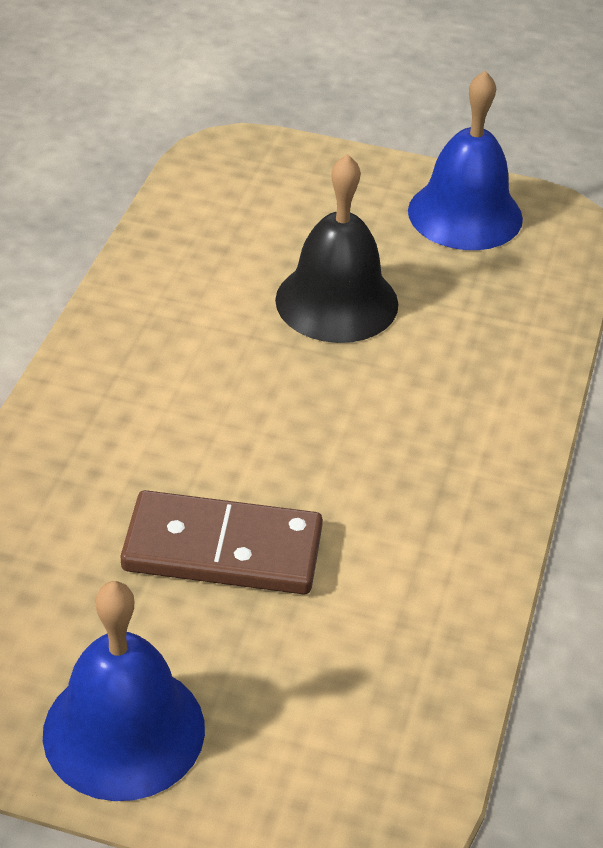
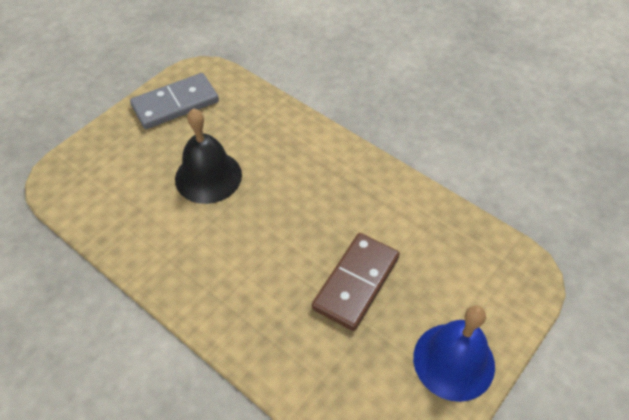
camera: 65 degrees left, 10 degrees up
blue bell [408,70,523,250] -> grey domino [130,73,219,129]

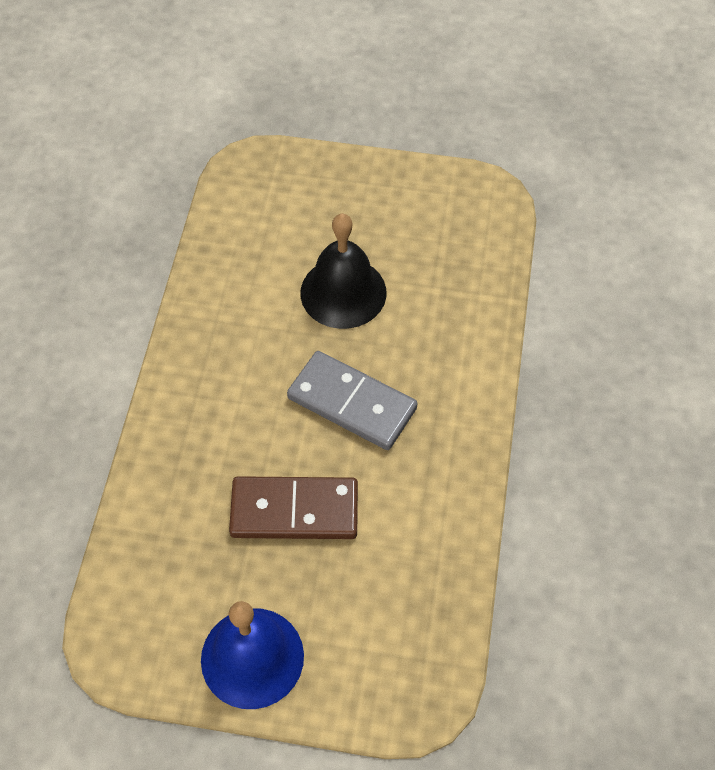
camera: 60 degrees right, 5 degrees up
grey domino [130,73,219,129] -> grey domino moved to [287,351,418,450]

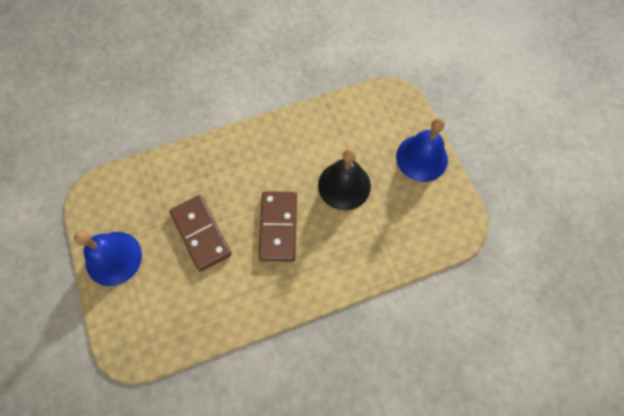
camera: 60 degrees right, 10 degrees up
grey domino [287,351,418,450] -> brown domino [258,191,297,262]
none -> blue bell [396,118,448,182]

